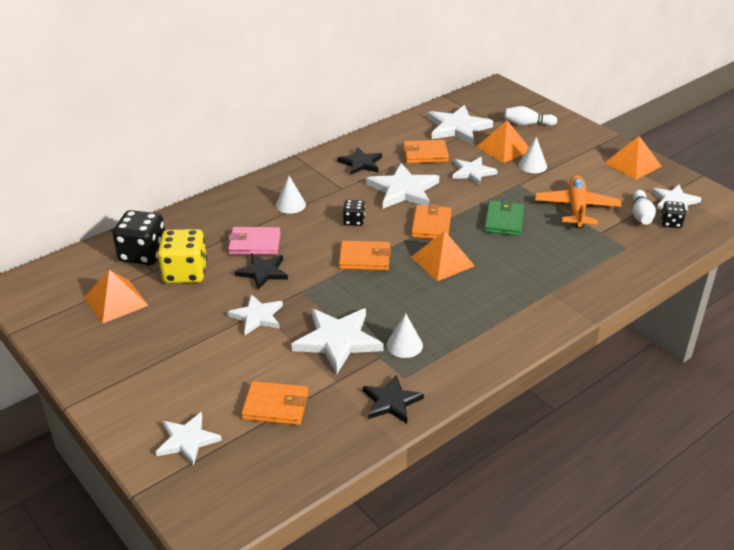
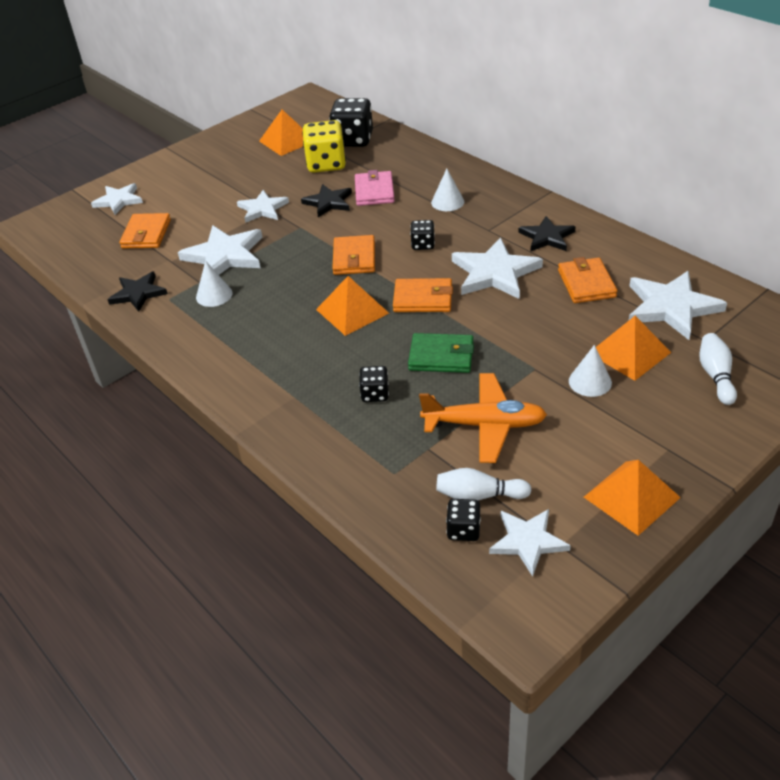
camera: 90 degrees right, 5 degrees up
white star [452,157,498,186] -> none
none -> black dice [359,366,389,402]

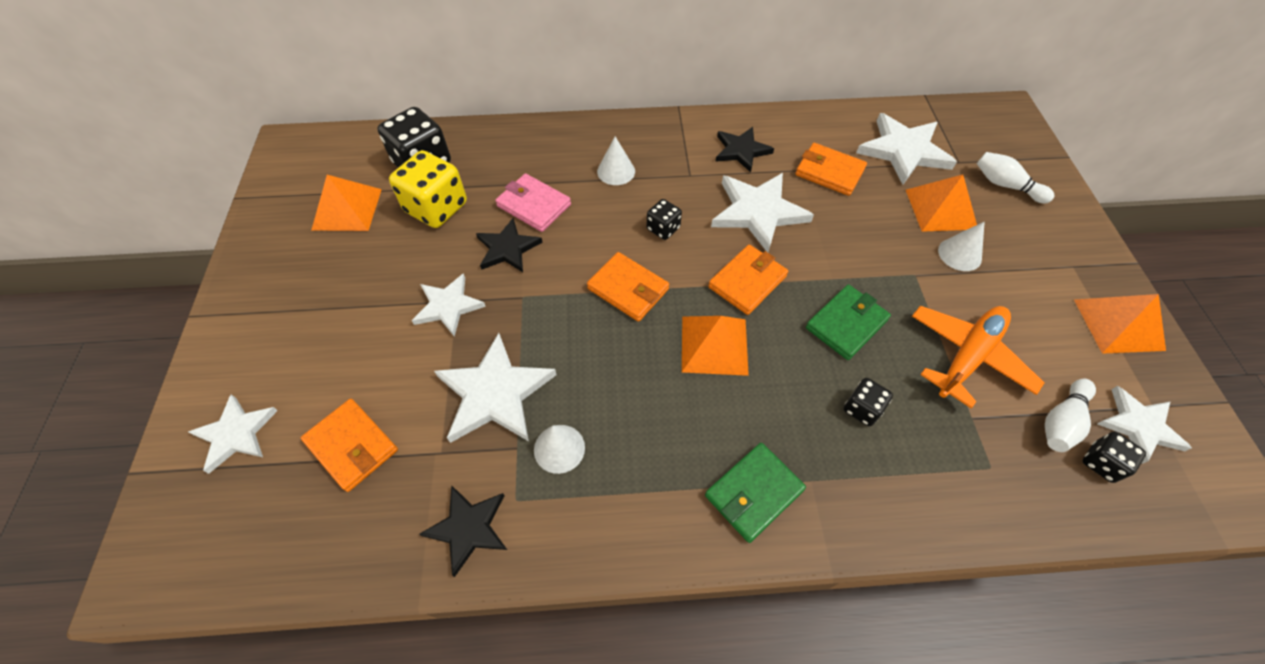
camera: 55 degrees left, 15 degrees up
none -> green wallet [705,443,806,543]

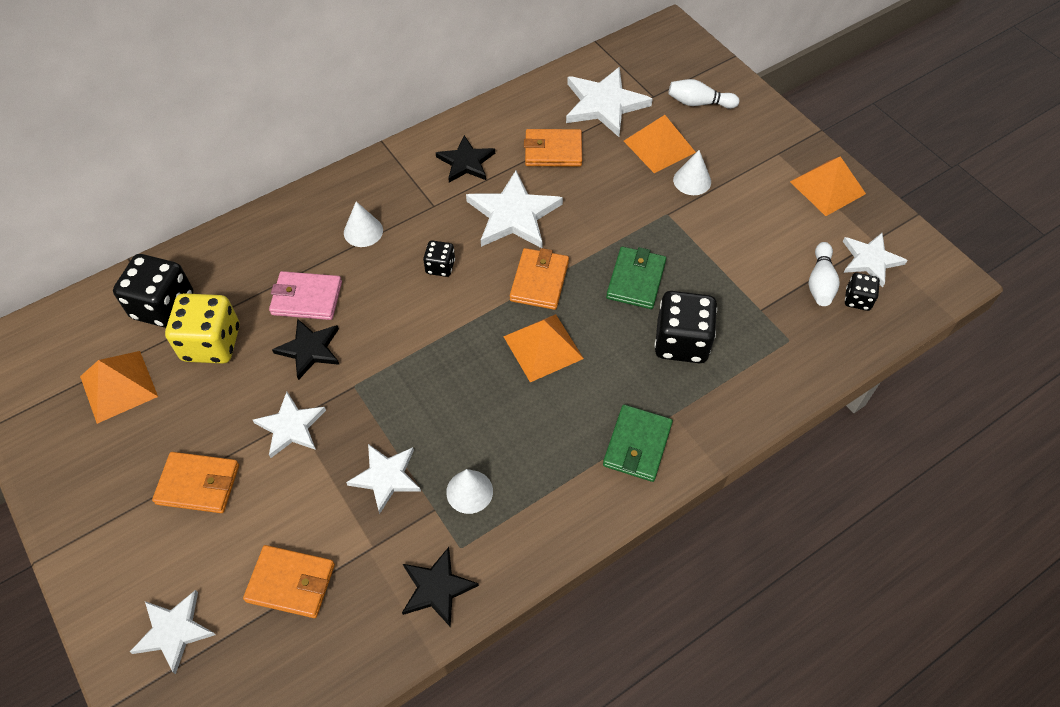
camera: 30 degrees left, 0 degrees up
white star [434,333,557,443] -> white star [346,444,421,514], size x0.64
orange wallet [587,252,669,322] -> orange wallet moved to [152,452,239,513]
black dice [844,378,893,426] -> black dice [654,291,717,363], size x1.91
orange plane [912,305,1044,408] -> none

